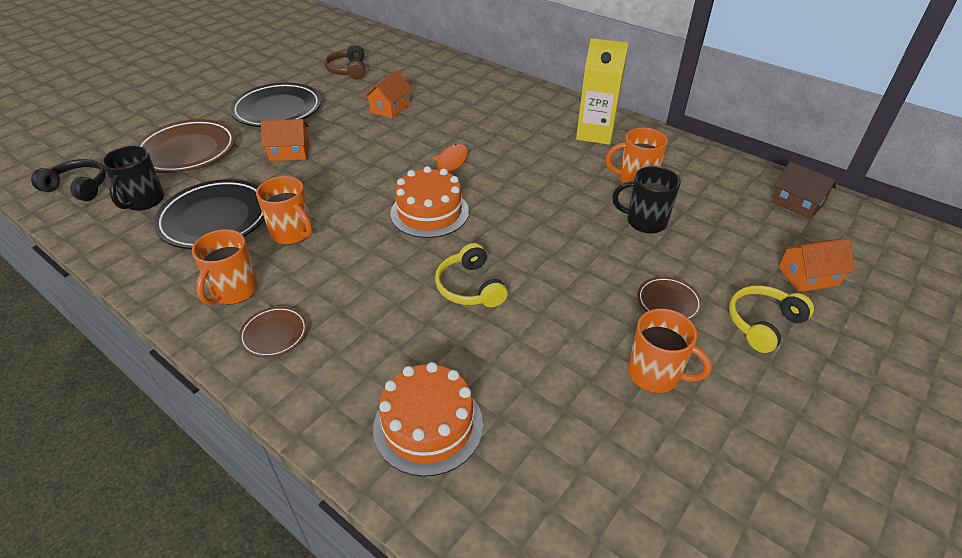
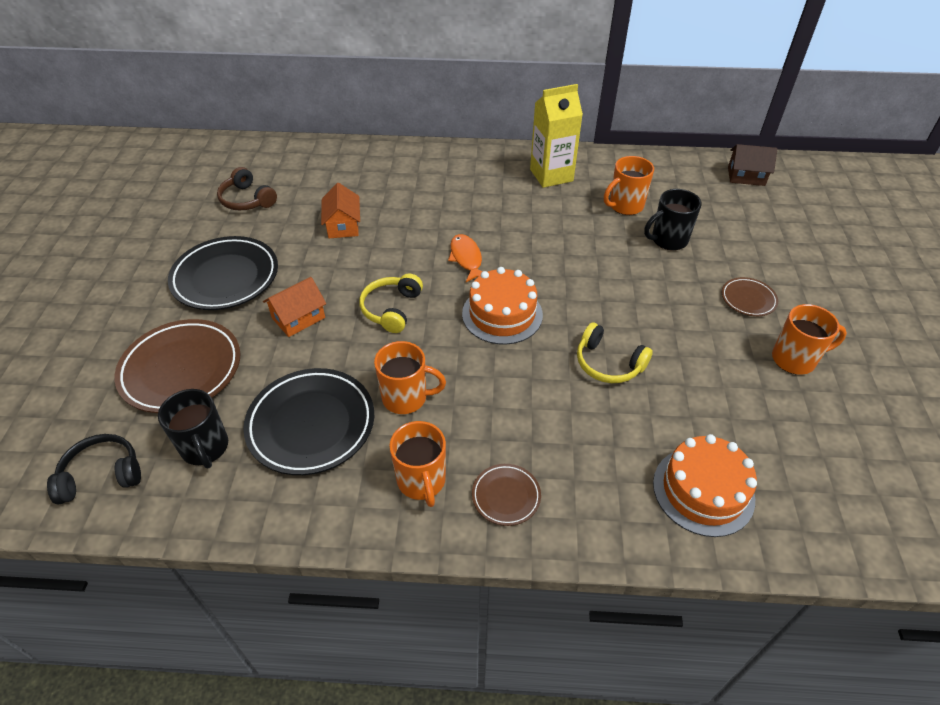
camera: 35 degrees left, 5 degrees up
yellow headphones [729,285,814,353] -> yellow headphones moved to [359,273,423,333]
orange house [778,238,855,292] -> none

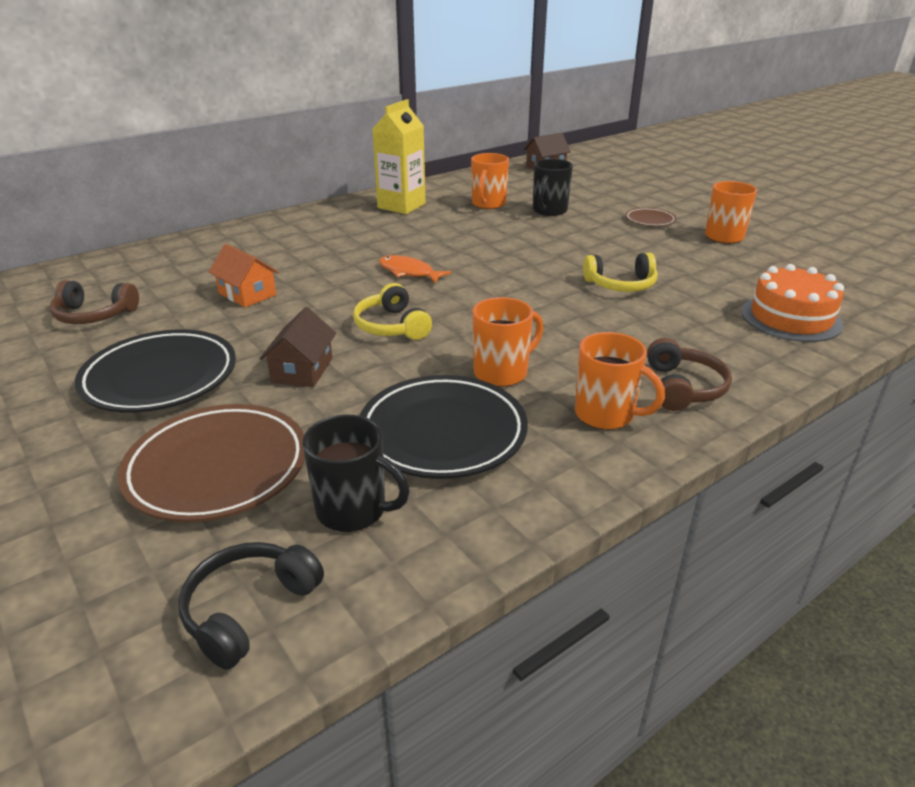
camera: 40 degrees left, 15 degrees down
orange house [263,277,326,337] -> brown house [259,307,336,387]
orange cake [462,267,543,345] -> none
brown plate [472,464,541,526] -> brown headphones [647,338,732,411]

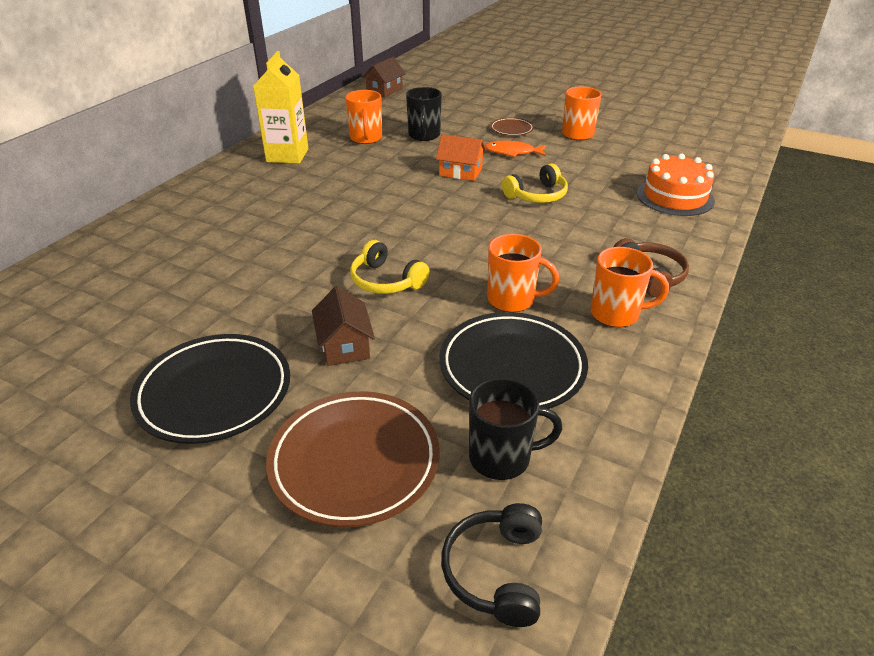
camera: 25 degrees left, 5 degrees up
brown headphones [49,280,139,324] -> none
orange house [209,244,279,308] -> orange house moved to [436,134,486,181]
orange fish [379,255,452,284] -> orange fish moved to [485,141,546,157]
orange mug [472,297,544,387] -> orange mug turned 75 degrees clockwise [487,234,559,312]

